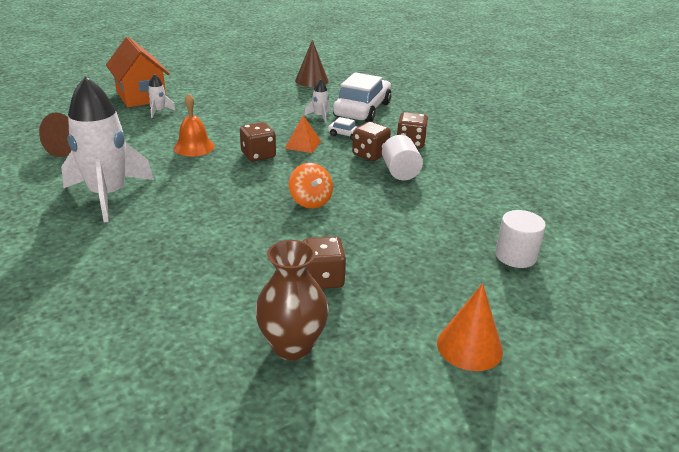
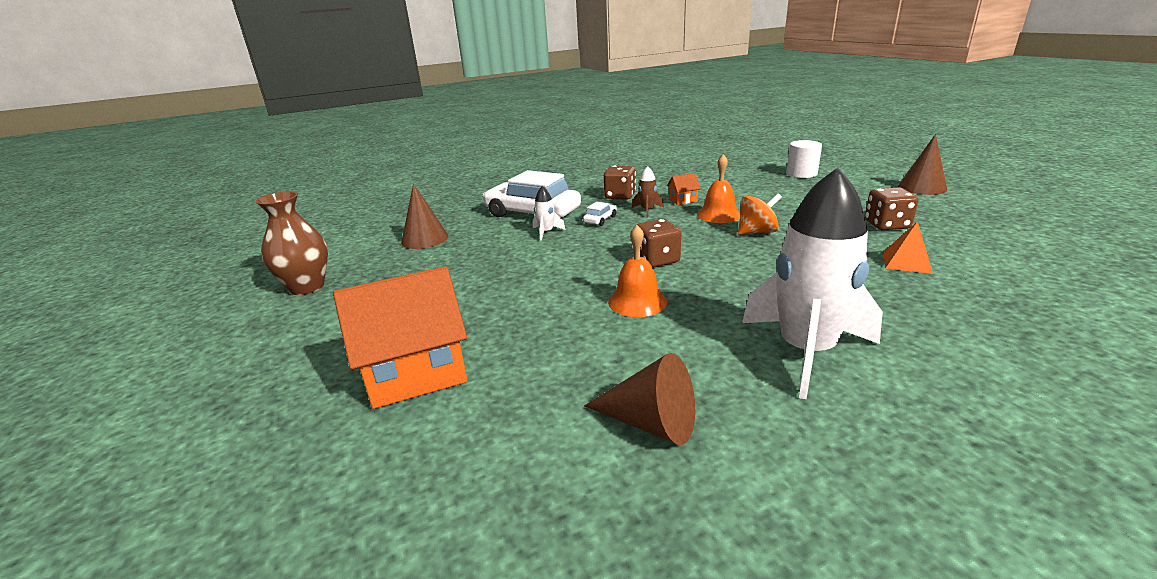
camera: 80 degrees left, 5 degrees down
white rocket [148,74,176,118] -> none
brown vase [255,240,329,360] -> brown vase moved to [255,191,328,295]
orange pyramid [284,116,321,153] -> orange pyramid moved to [884,221,933,274]
brown dice [352,122,391,161] -> brown rocket [632,166,664,217]
white cylinder [382,135,423,180] -> orange house [667,173,701,205]
orange cone [437,283,503,371] -> brown cone [898,134,947,195]
none -> orange bell [697,154,740,223]

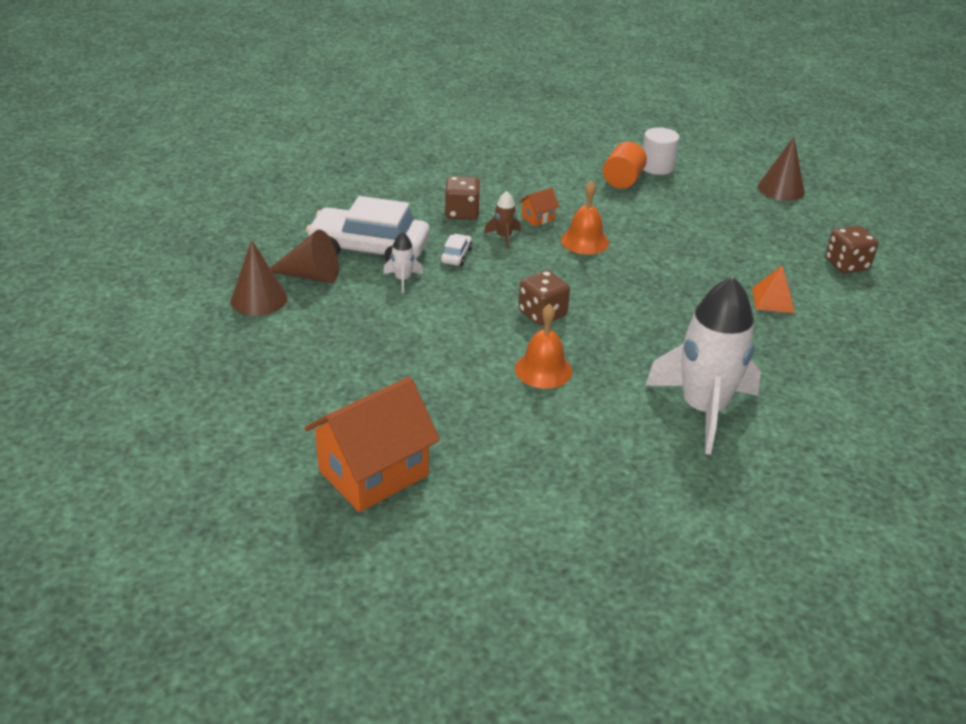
camera: 20 degrees left, 10 degrees up
brown vase [255,191,328,295] -> none
brown cone [584,353,695,445] -> brown cone moved to [270,229,339,283]
orange spinning top [738,193,782,235] -> none
brown dice [865,187,918,230] -> brown dice moved to [825,225,878,274]
none -> orange cylinder [603,142,647,189]

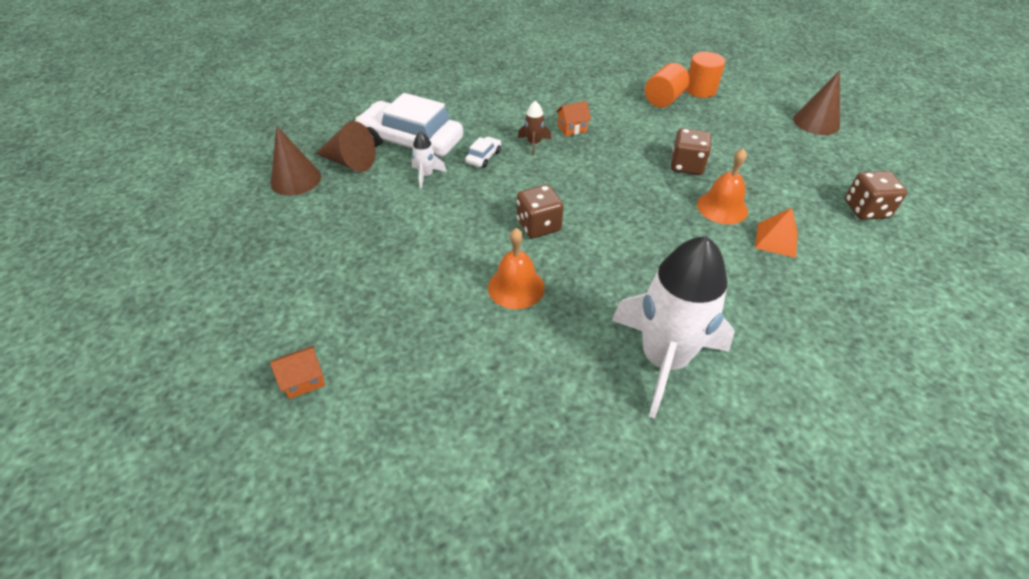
camera: 15 degrees right, 10 degrees up
orange house [305,377,440,512] -> orange house [270,346,325,399], size x0.43
brown dice [445,176,481,220] -> brown dice moved to [671,128,712,175]
orange bell [561,181,609,254] -> orange bell moved to [697,148,748,224]
white cylinder [643,127,680,175] -> orange cylinder [686,52,725,98]

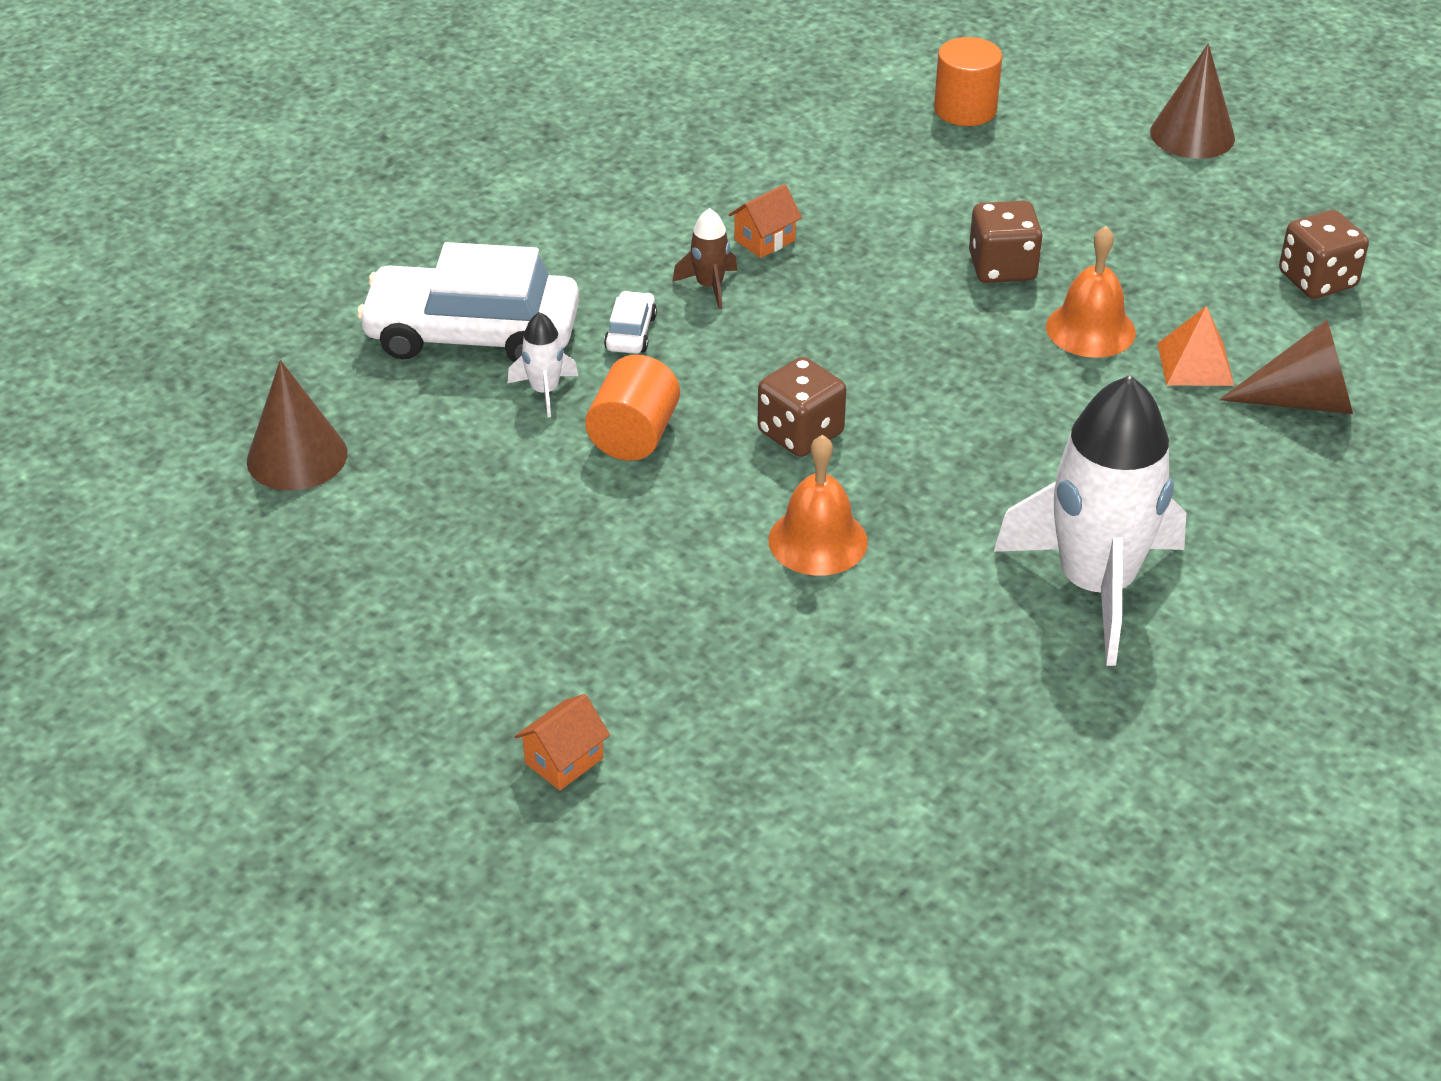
camera: 20 degrees left, 5 degrees down
brown cone [315,121,376,172] -> brown cone moved to [1219,320,1353,414]
orange cylinder [645,63,689,108] -> orange cylinder moved to [585,355,680,461]

